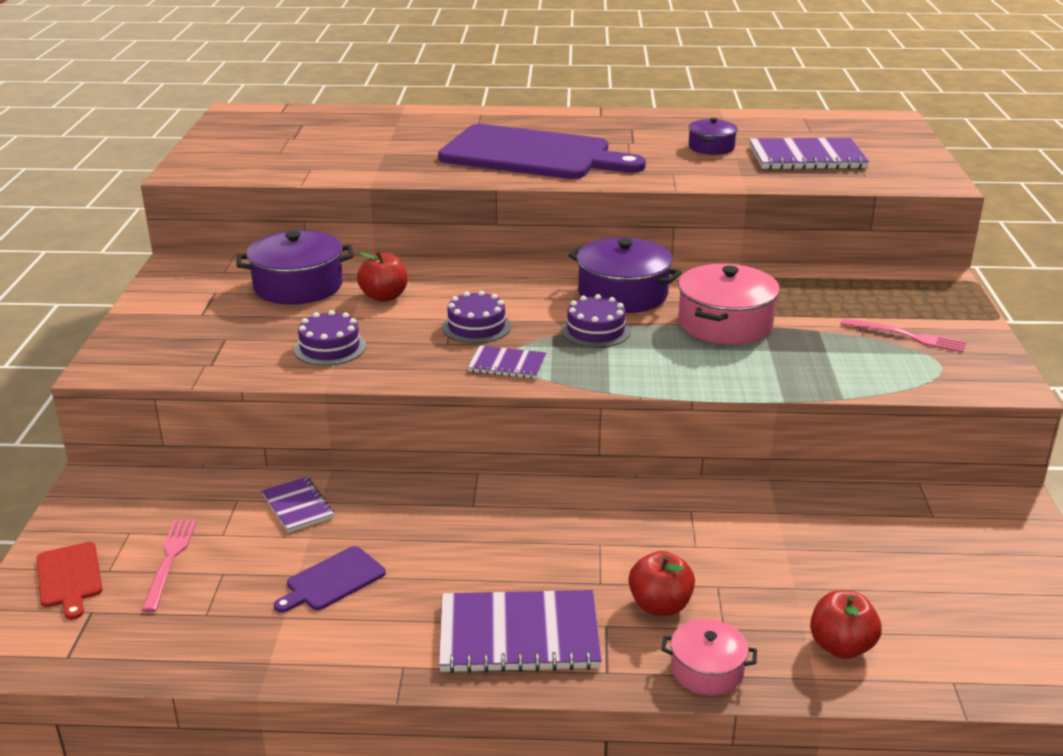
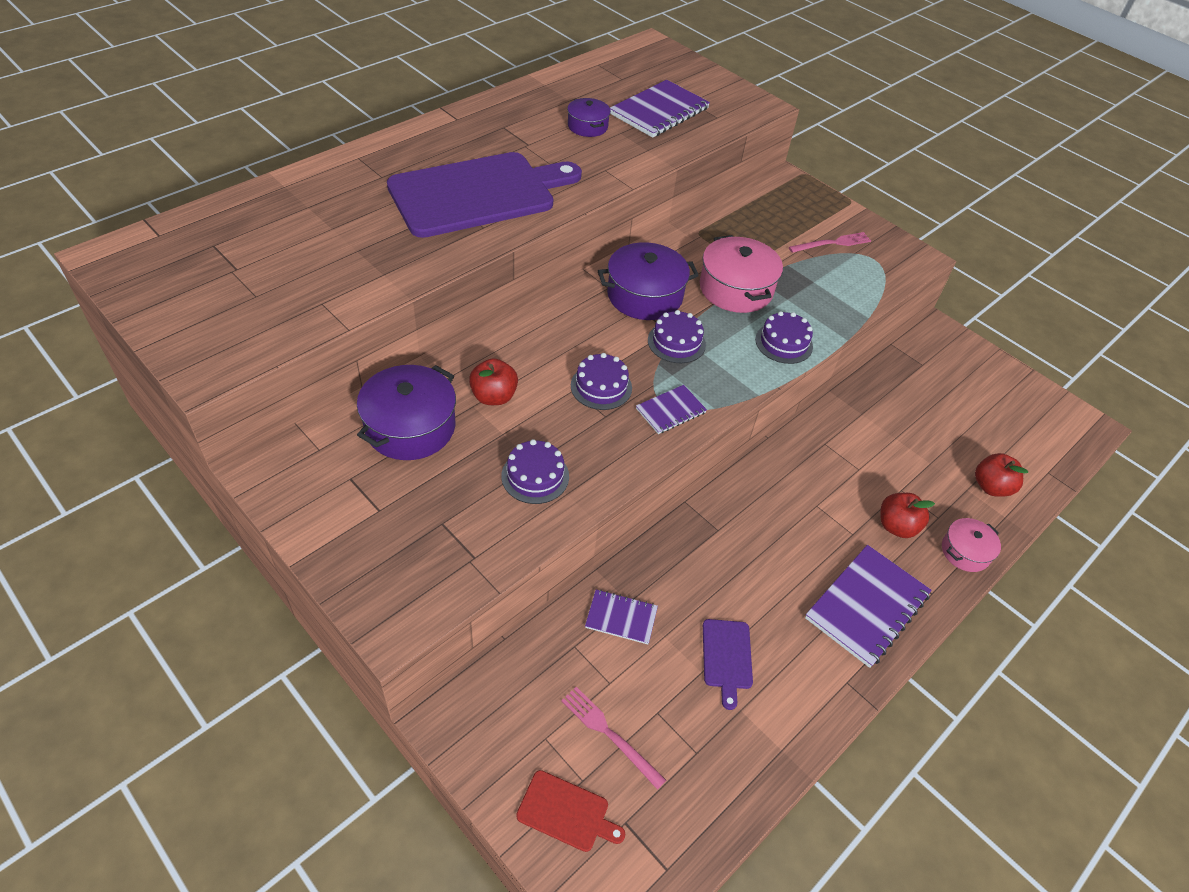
camera: 50 degrees left, 20 degrees up
none -> purple cake [755,311,813,364]

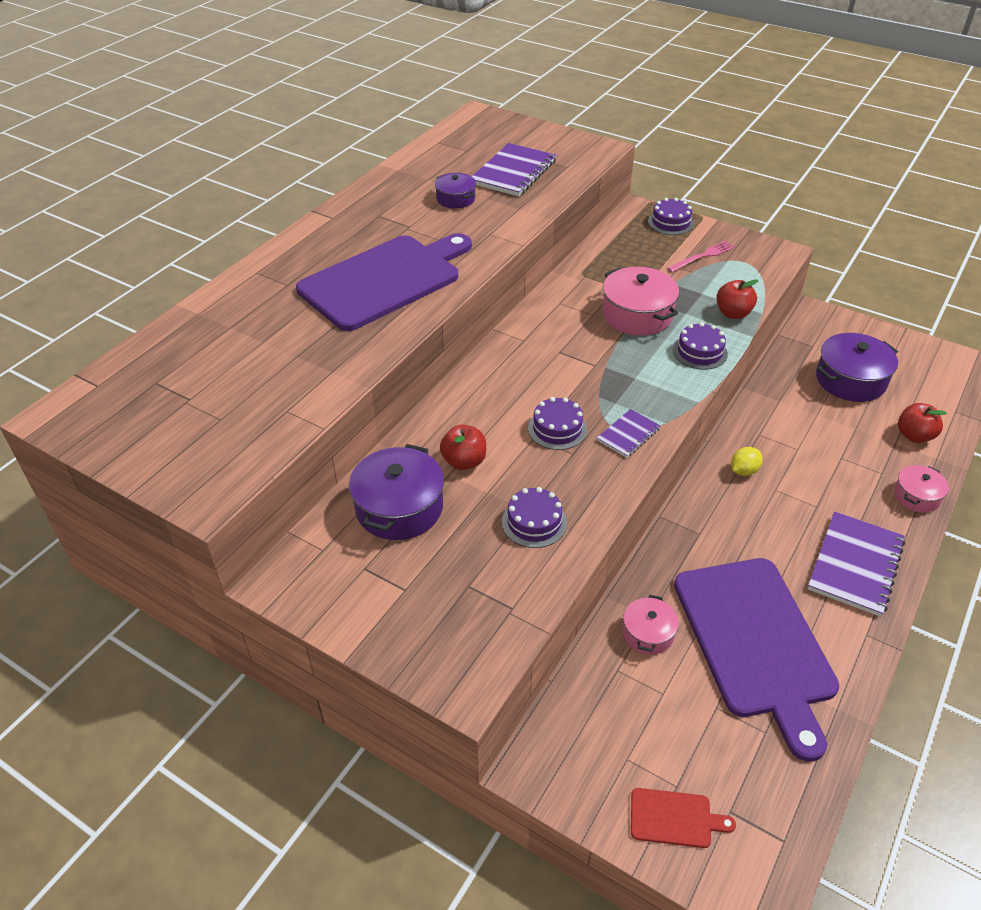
camera: 10 degrees left, 5 degrees down
pink fork [561,687,666,790] -> none
purple notebook [585,589,658,644] -> pink pot [623,595,679,655]
purple pot [598,242,699,320] -> purple pot moved to [816,333,898,402]
purple cake [648,310,706,363] -> purple cake moved to [648,198,694,235]
purple cutting board [703,619,753,710] -> purple cutting board [674,558,839,762], size x2.49
red apple [880,493,935,538] -> red apple moved to [716,279,759,319]
none -> yellow lemon [731,447,763,476]

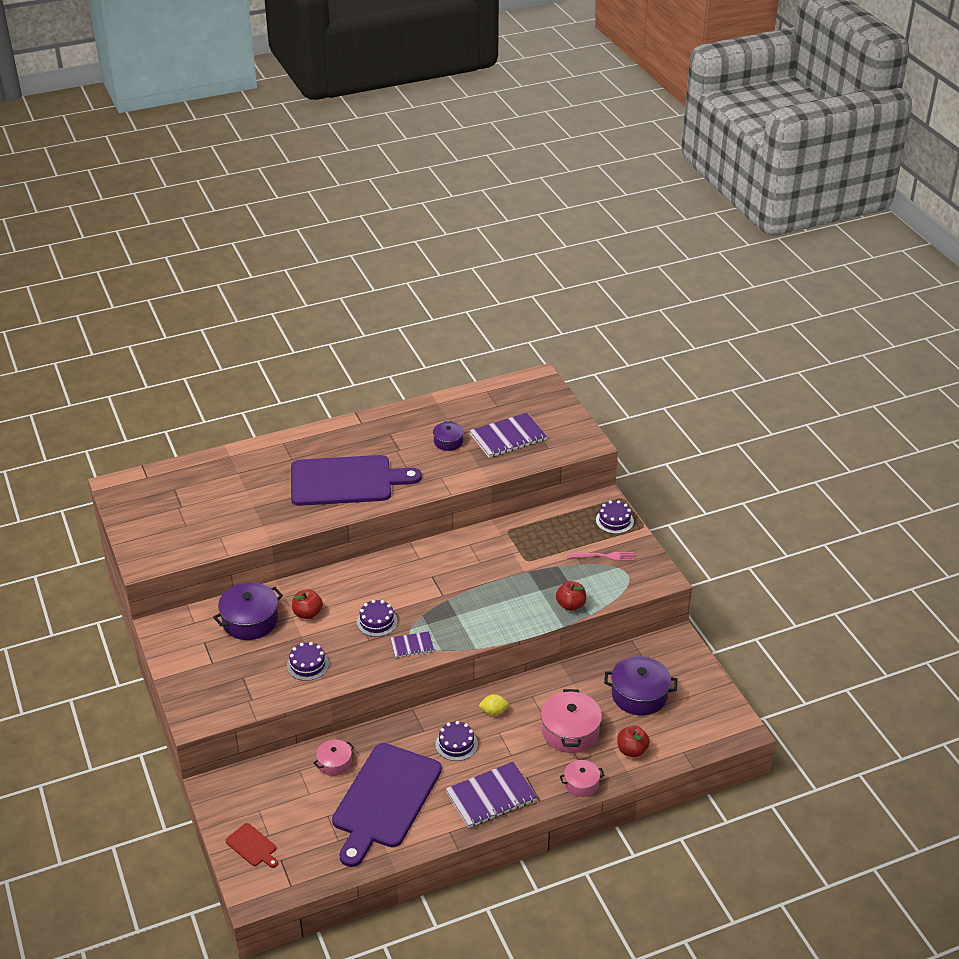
camera: 35 degrees right, 5 degrees down
pink pot [602,267,679,336] -> pink pot moved to [541,689,602,753]
purple cake [673,322,728,370] -> purple cake moved to [435,721,478,761]

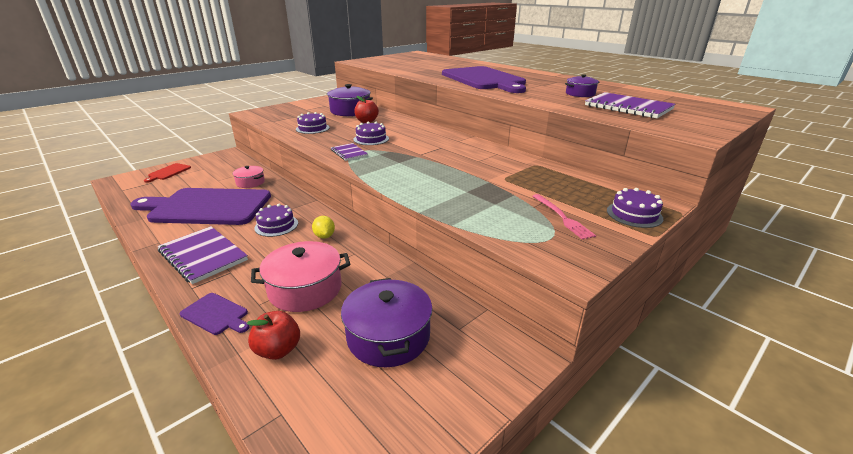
camera: 70 degrees right, 10 degrees down
red apple [556,581,586,611] -> none
pink pot [560,760,604,797] -> purple cutting board [180,293,249,335]

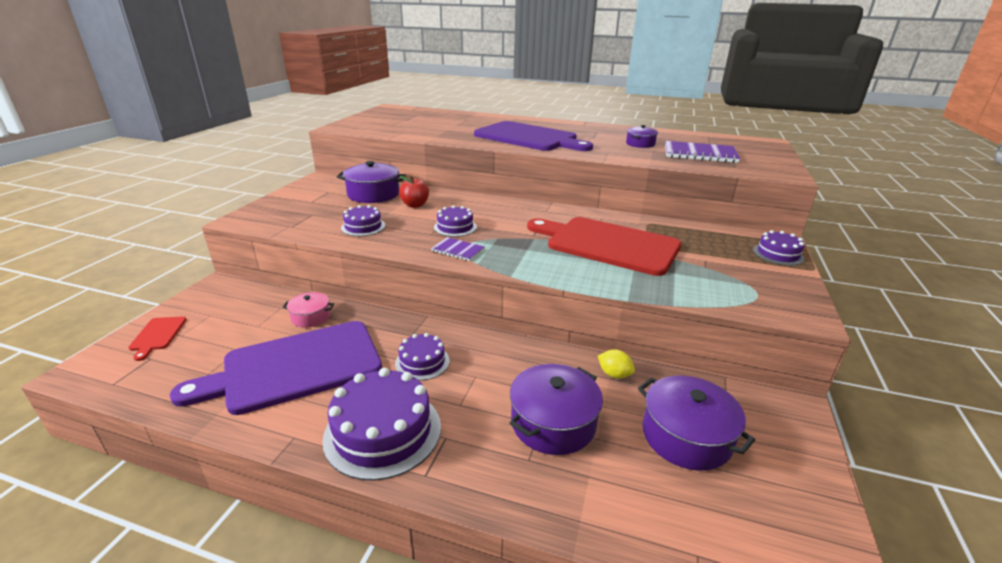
camera: 30 degrees left, 0 degrees up
purple notebook [157,226,248,284] -> purple cake [322,368,441,481]
purple cutting board [180,293,249,335] -> none
red apple [247,311,300,360] -> none
pink pot [251,241,350,312] -> purple pot [510,364,603,455]
yellow lemon [312,216,335,239] -> yellow lemon moved to [598,350,635,379]
pink fork [532,194,596,240] -> none
none -> red cutting board [527,217,681,276]

